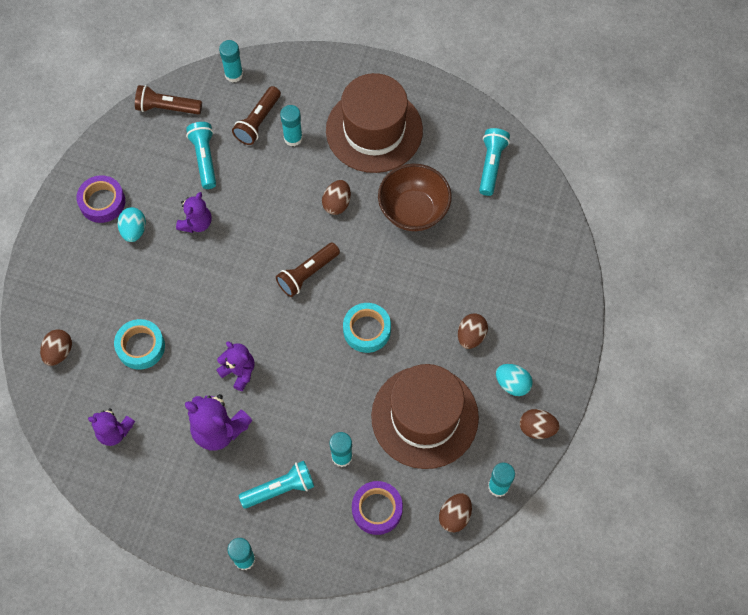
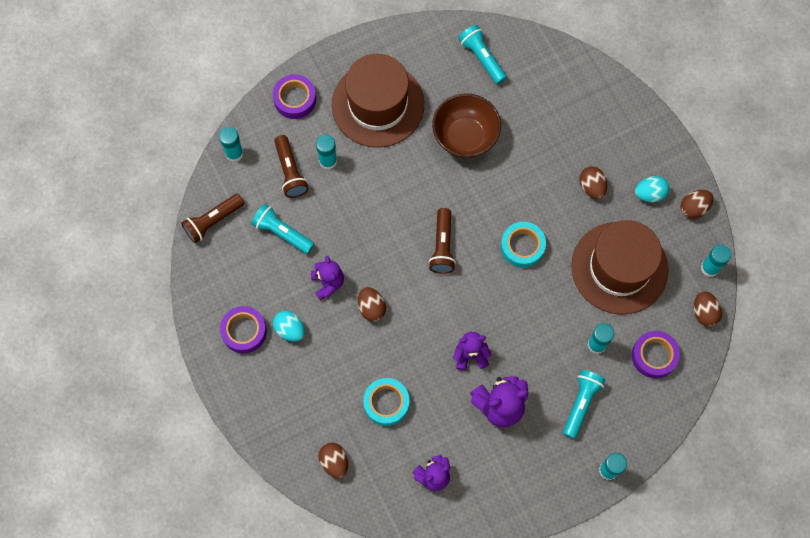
camera: 45 degrees left, 5 degrees up
brown egg [322,180,351,215] -> brown egg moved to [358,287,386,322]
none -> purple tape [273,74,316,119]

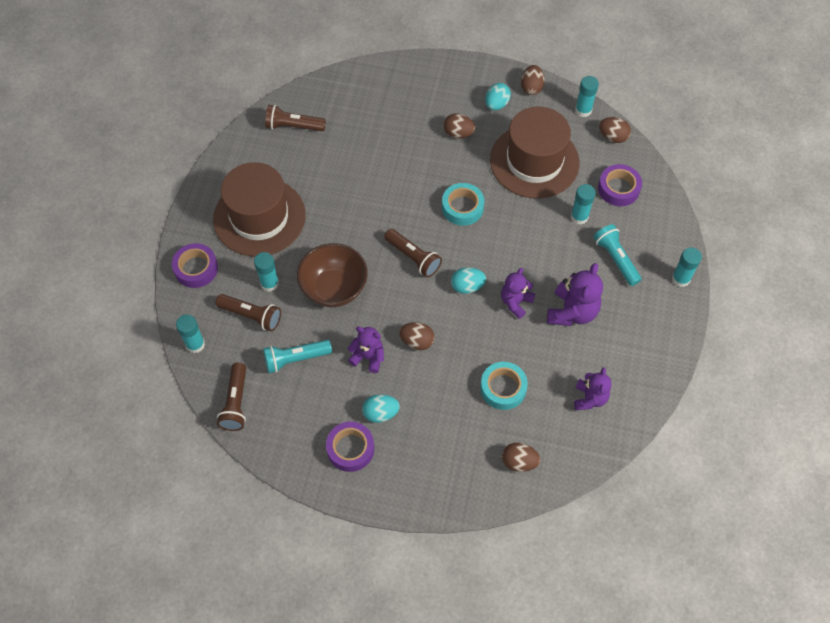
camera: 50 degrees left, 10 degrees down
brown bowl [432,93,501,158] -> brown bowl moved to [297,243,368,307]
turquoise flashlight [458,25,507,84] -> brown flashlight [265,105,326,131]
none -> turquoise egg [451,267,486,294]

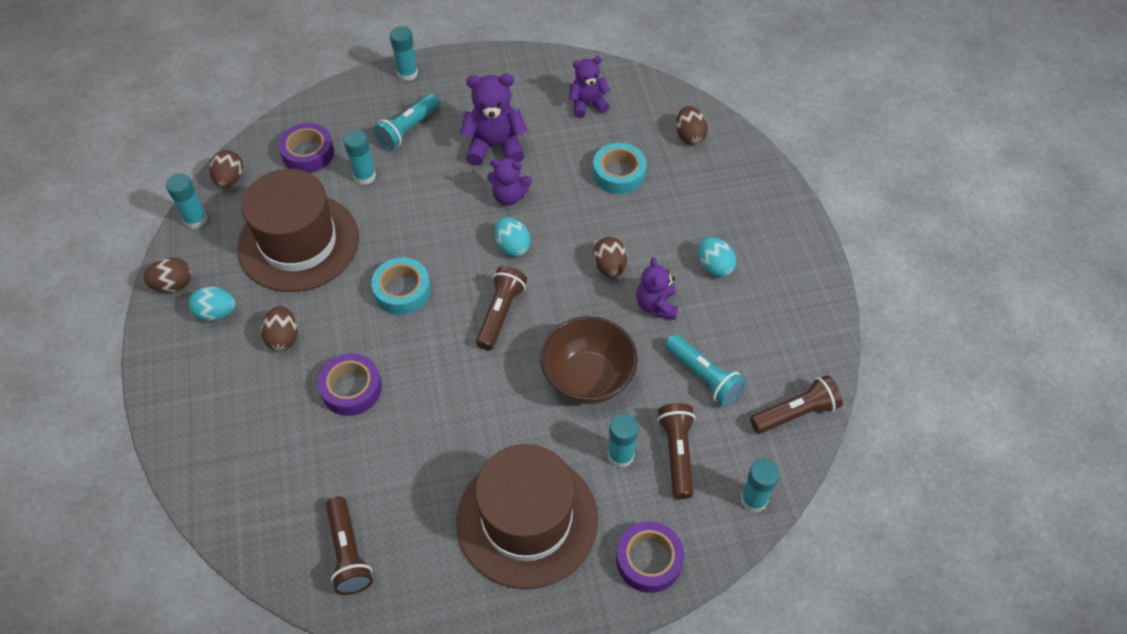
camera: 115 degrees left, 5 degrees down
purple tape [326,422,374,472] -> purple tape moved to [318,353,382,416]

